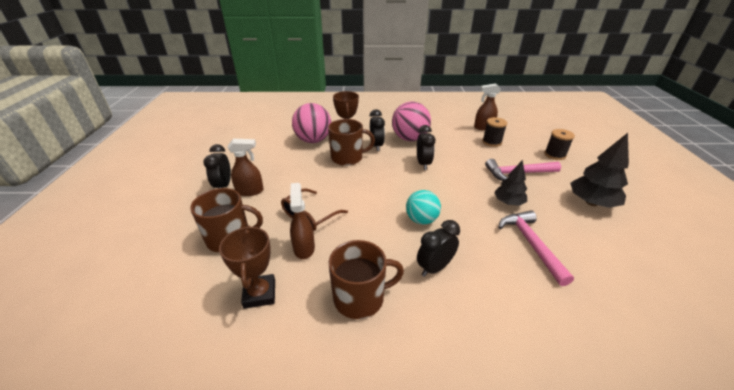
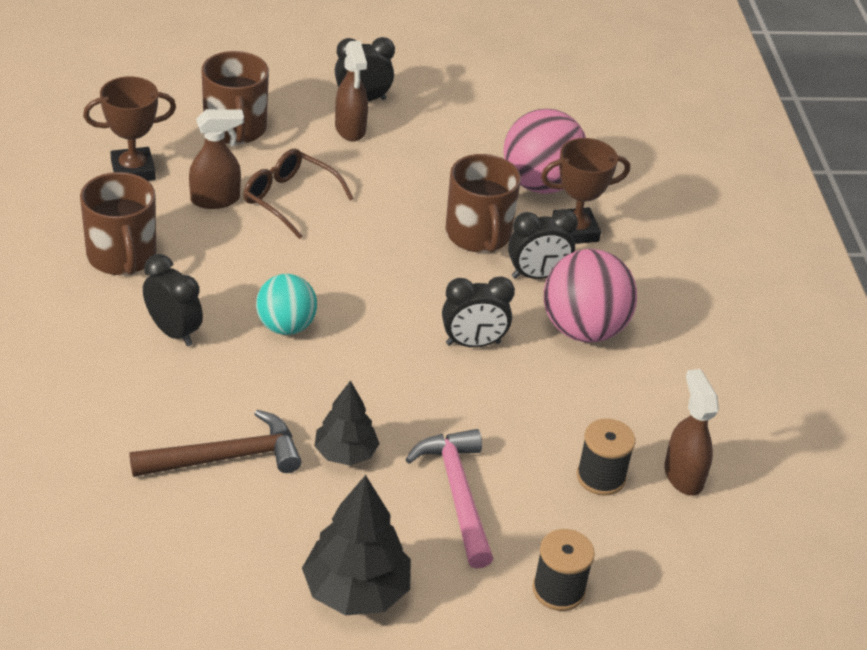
camera: 80 degrees right, 5 degrees up
pink hammer [498,210,574,286] -> brown hammer [129,410,302,477]

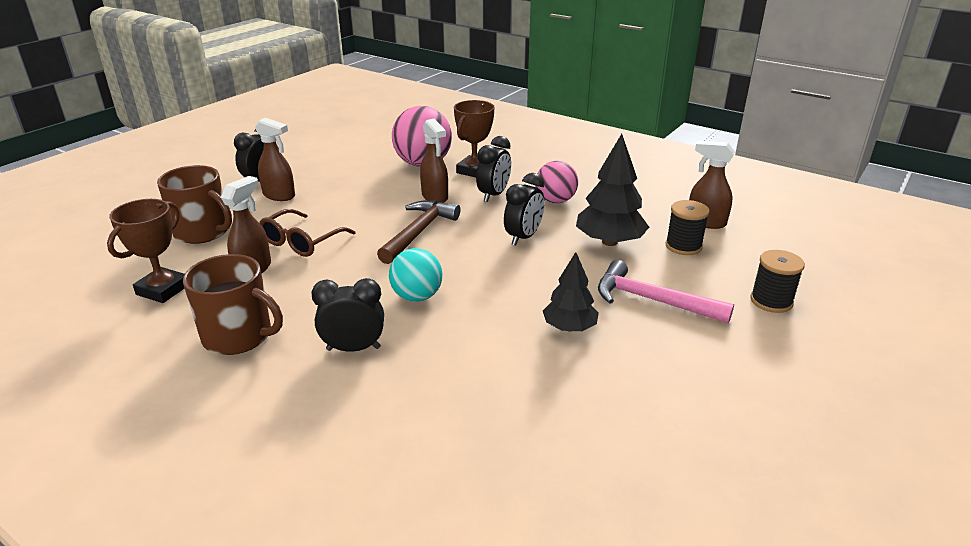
camera: 45 degrees left, 10 degrees down
brown hammer [129,410,302,477] -> brown hammer moved to [377,200,461,264]
brown glasses [243,149,354,239] -> brown glasses turned 45 degrees counterclockwise [259,209,355,257]
black tree [302,475,411,616] -> black tree moved to [576,134,649,246]
brown mug [445,154,521,253] -> brown spray bottle [420,119,448,203]
pink ball [544,249,637,342] -> pink ball [536,161,578,203], size x0.65

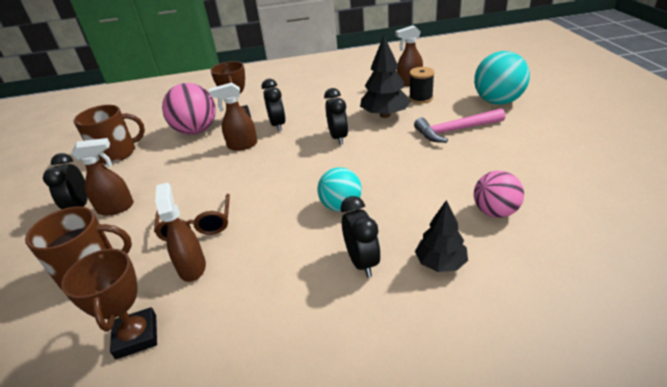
camera: 40 degrees left, 5 degrees up
brown mug [183,254,283,355] -> brown mug moved to [74,105,145,164]
black clock [312,278,384,352] -> black clock turned 120 degrees clockwise [341,196,381,277]
brown hammer [377,200,461,264] -> none
brown spray bottle [420,119,448,203] -> brown spray bottle turned 150 degrees clockwise [209,82,257,151]
pink ball [536,161,578,203] -> pink ball moved to [474,171,524,218]
black tree [543,252,599,332] -> black tree moved to [415,200,468,272]
black spool [750,250,805,313] -> turquoise ball [474,51,530,105]

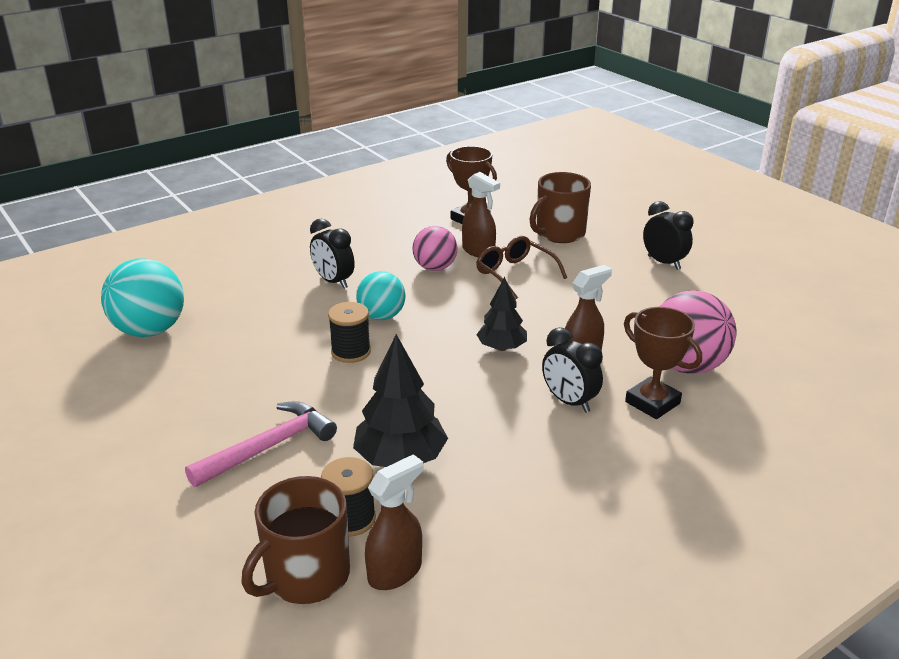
camera: 150 degrees right, 5 degrees down
brown spray bottle [71,138,134,216] -> none
brown mug [74,105,145,164] -> brown mug moved to [242,476,350,604]
black clock [324,88,348,145] -> none
black tree [415,200,468,272] -> black tree moved to [476,277,527,351]
turquoise ball [474,51,530,105] -> turquoise ball moved to [101,258,184,337]
pink ball [474,171,524,218] -> pink ball moved to [412,226,458,271]
none -> black spool [328,302,371,363]

